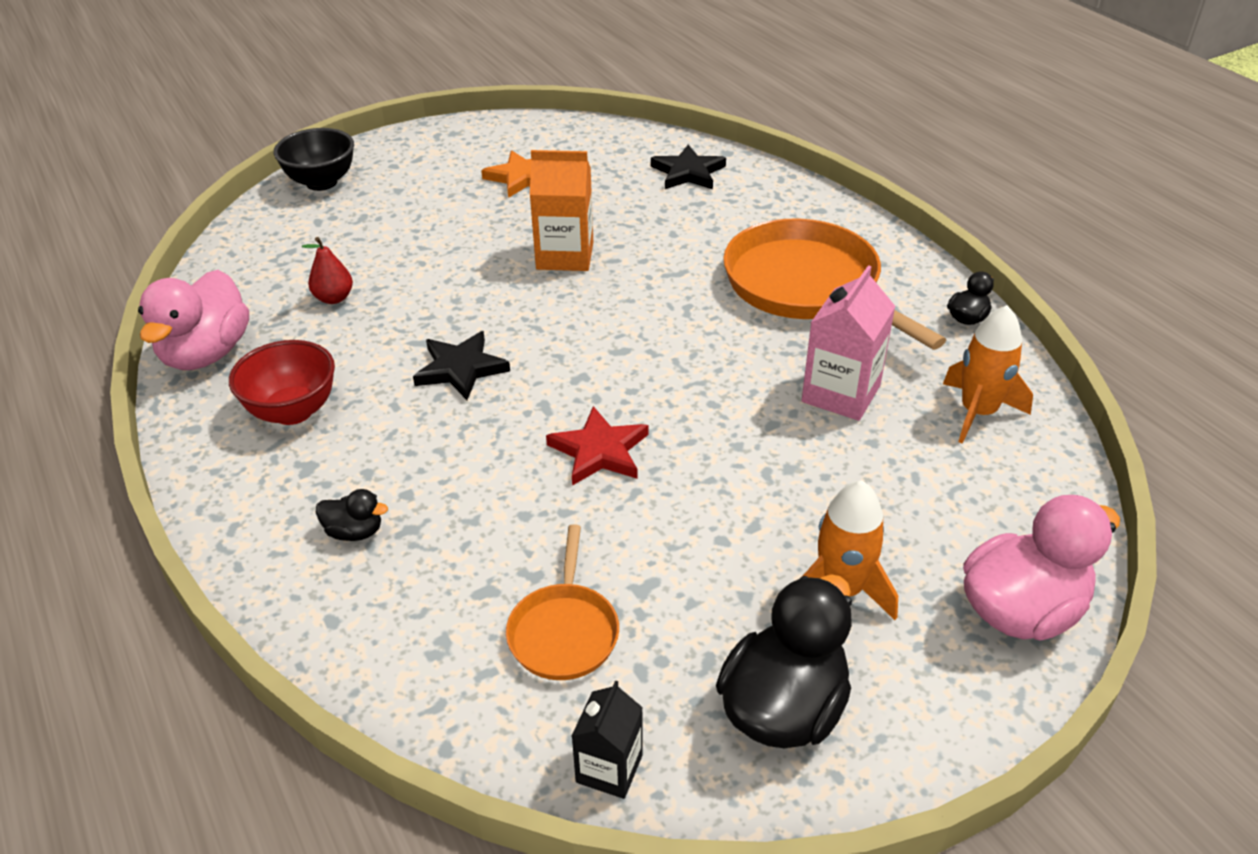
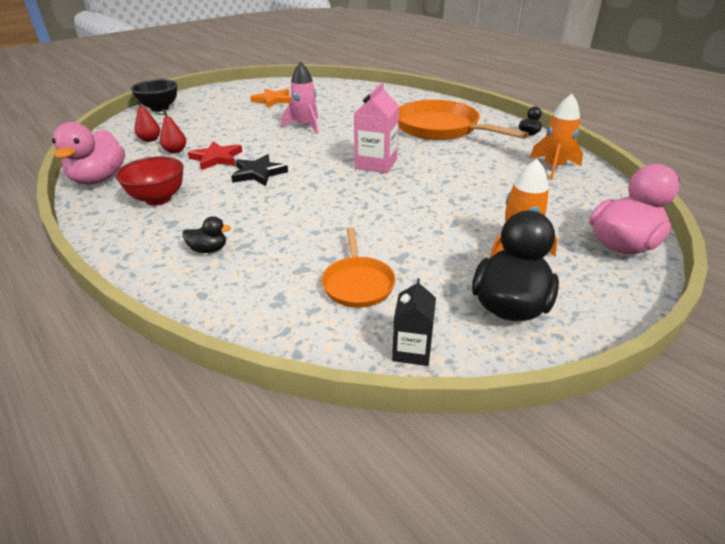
camera: 10 degrees left, 5 degrees down
orange carton [530,150,593,271] -> pink rocket [282,62,318,134]
red star [546,406,648,486] -> red star moved to [188,141,242,170]
black star [651,145,726,189] -> none
pink carton [801,265,896,421] -> pink carton moved to [354,82,399,173]
none -> red pear [127,99,160,142]

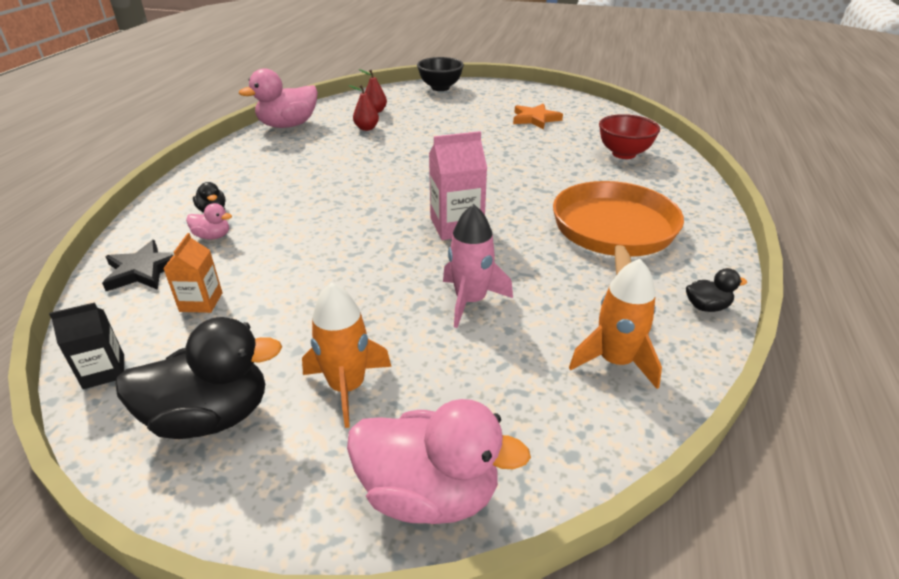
camera: 55 degrees right, 0 degrees up
red bowl [116,156,184,206] -> red bowl moved to [599,114,660,159]
red star [188,141,242,170] -> none
black star [231,154,288,186] -> black star moved to [102,240,173,291]
pink rocket [282,62,318,134] -> pink rocket moved to [443,204,513,328]
orange pan [322,227,396,308] -> orange carton [163,233,222,313]
none -> pink duck [186,203,232,240]

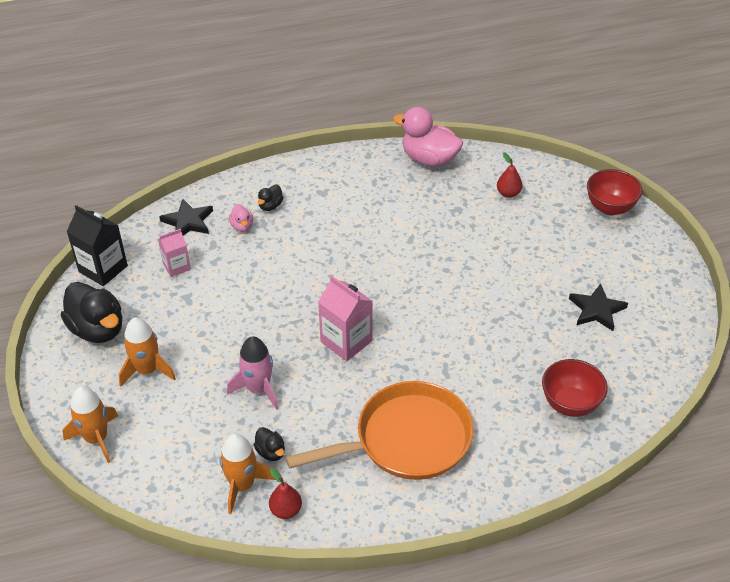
camera: 60 degrees right, 10 degrees up
black carton [49,302,124,389] -> black carton [67,205,128,286], size x1.62
orange carton [163,233,222,313] -> pink carton [158,229,191,277]
pink duck [347,399,531,524] -> orange rocket [63,386,118,463]
red pear [348,85,379,131] -> red pear moved to [269,468,302,519]
black bowl [417,57,464,91] -> red bowl [587,169,643,215]
orange star [513,104,563,129] -> black star [569,283,628,331]
black duck [686,268,747,312] -> black duck moved to [254,427,285,461]

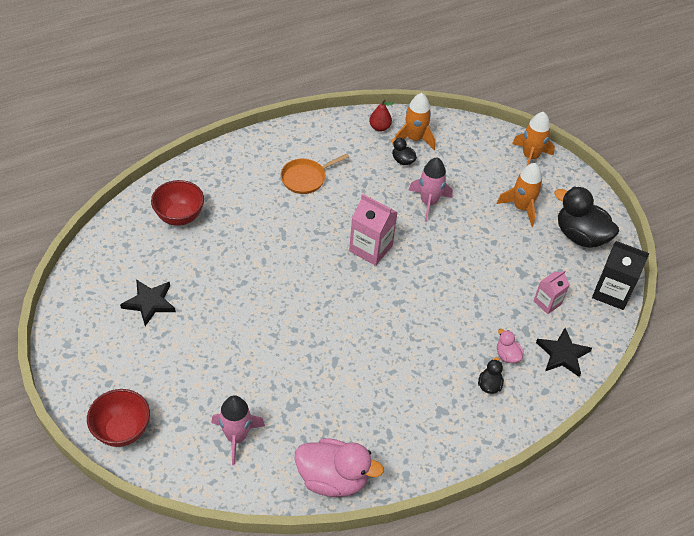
camera: 165 degrees right, 5 degrees up
orange pan [286,381,473,480] -> orange pan [281,154,349,194], size x0.52
red pear [497,152,522,198] -> pink rocket [211,395,265,465]

